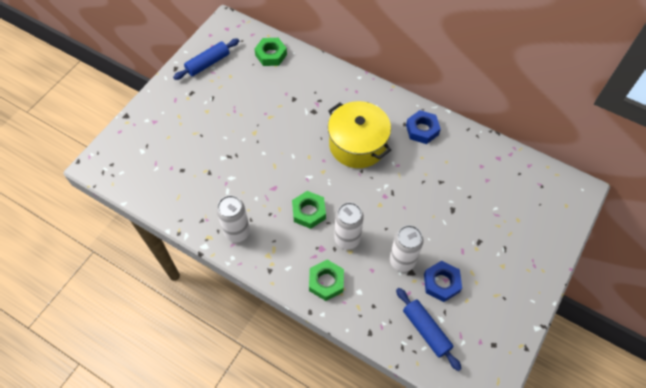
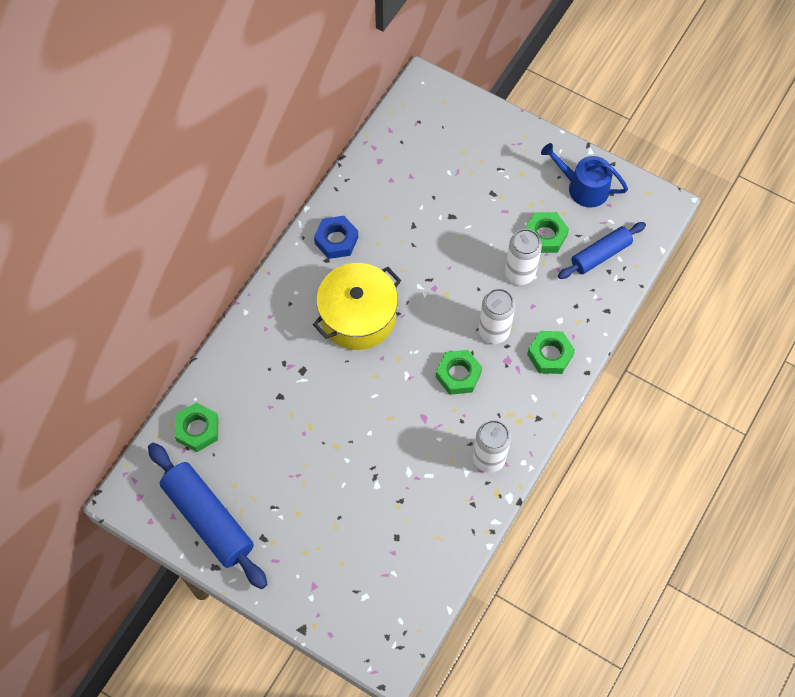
camera: 90 degrees left, 5 degrees up
blue rolling pin [173,39,239,80] -> blue rolling pin [148,443,267,589], size x1.61
blue nut [424,261,462,302] -> green nut [525,212,569,253]
none -> blue watering can [541,143,628,207]

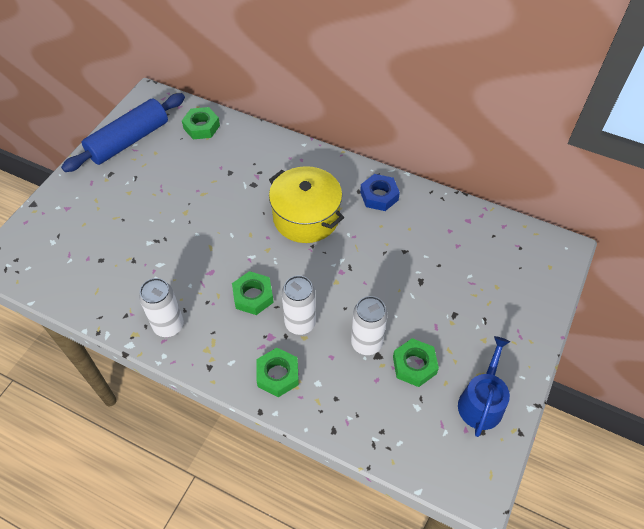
camera: 85 degrees right, 10 degrees down
blue rolling pin [558,222,646,279] -> none

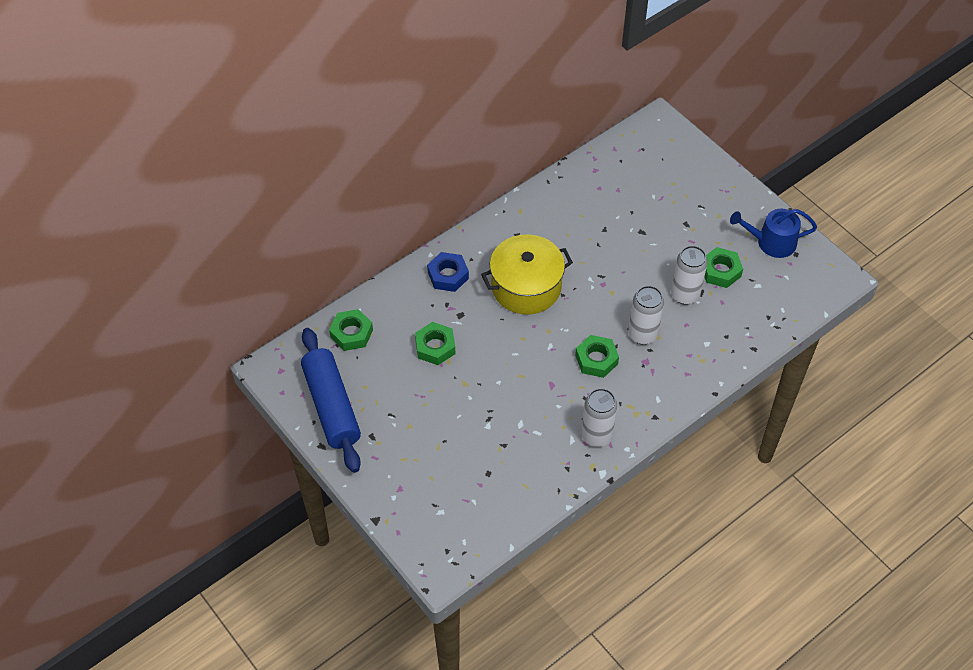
camera: 65 degrees left, 0 degrees up
green nut [256,348,299,397] -> green nut moved to [415,322,455,365]
blue nut [360,174,400,211] -> blue nut moved to [427,252,469,292]
blue watering can [458,336,510,437] -> blue watering can turned 45 degrees counterclockwise [730,209,817,258]

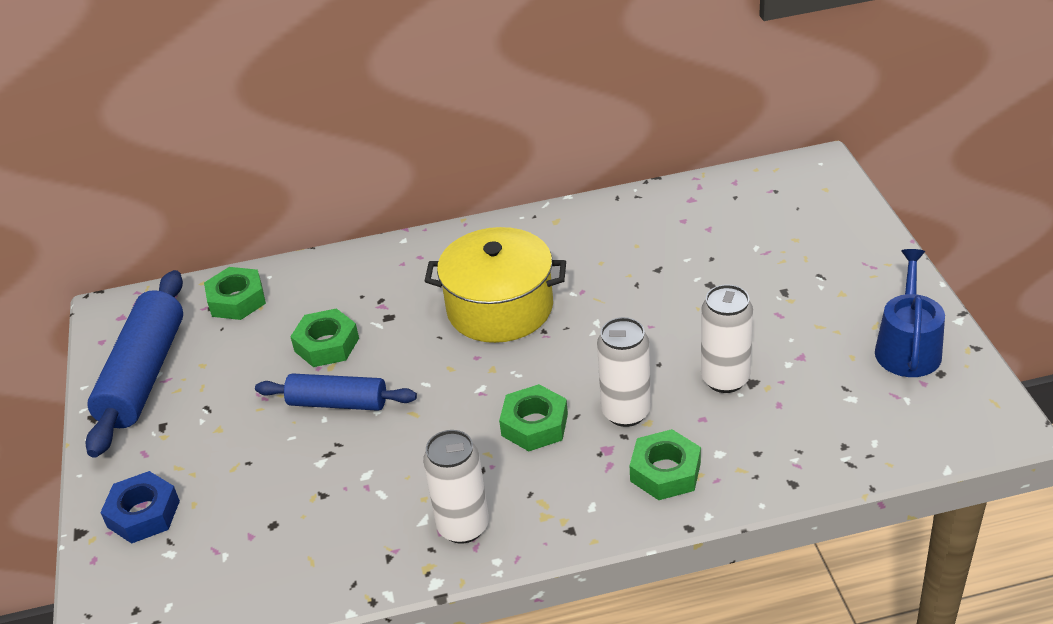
camera: 30 degrees right, 15 degrees down
blue nut [427,252,469,292] -> blue nut moved to [100,471,180,543]
green nut [704,247,743,288] -> green nut moved to [630,429,701,500]
blue watering can [730,209,817,258] -> blue watering can turned 75 degrees clockwise [875,249,945,377]
none -> blue rolling pin [255,373,417,411]

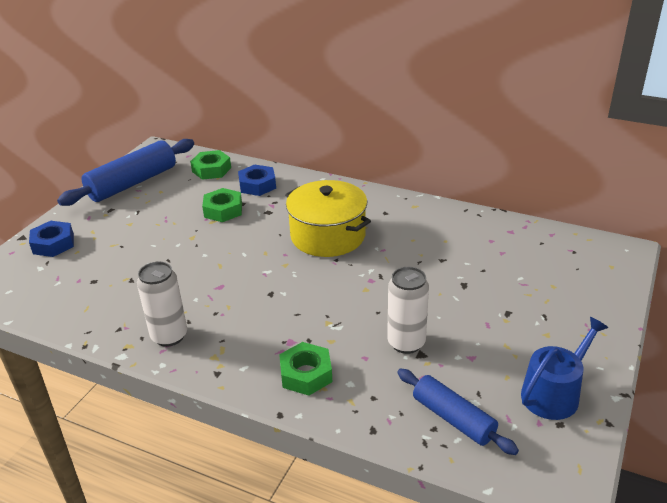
camera: 35 degrees right, 5 degrees down
blue rolling pin [255,373,417,411] -> blue rolling pin moved to [397,369,519,455]
green nut [499,384,568,451] -> none
white can [597,317,651,427] -> none
none -> blue nut [238,164,276,196]

